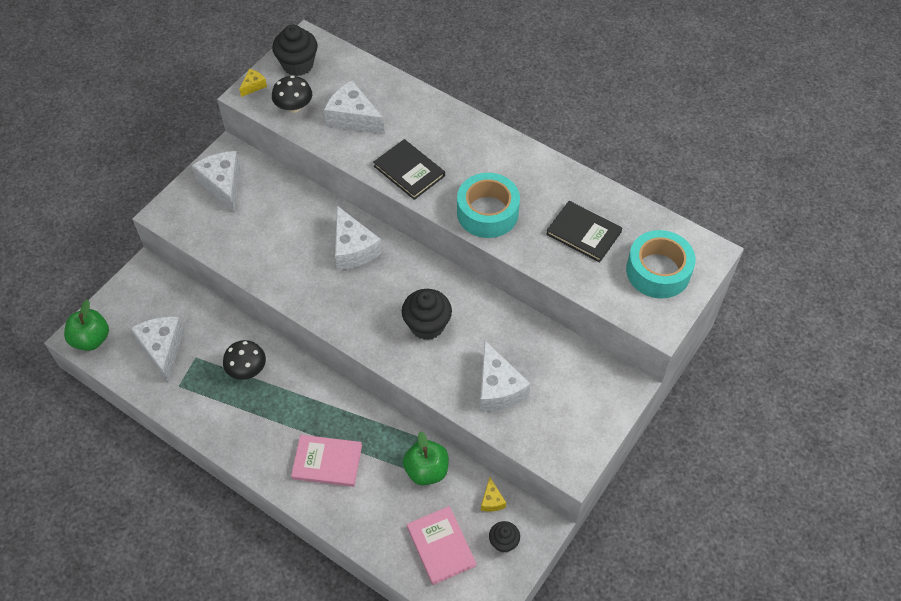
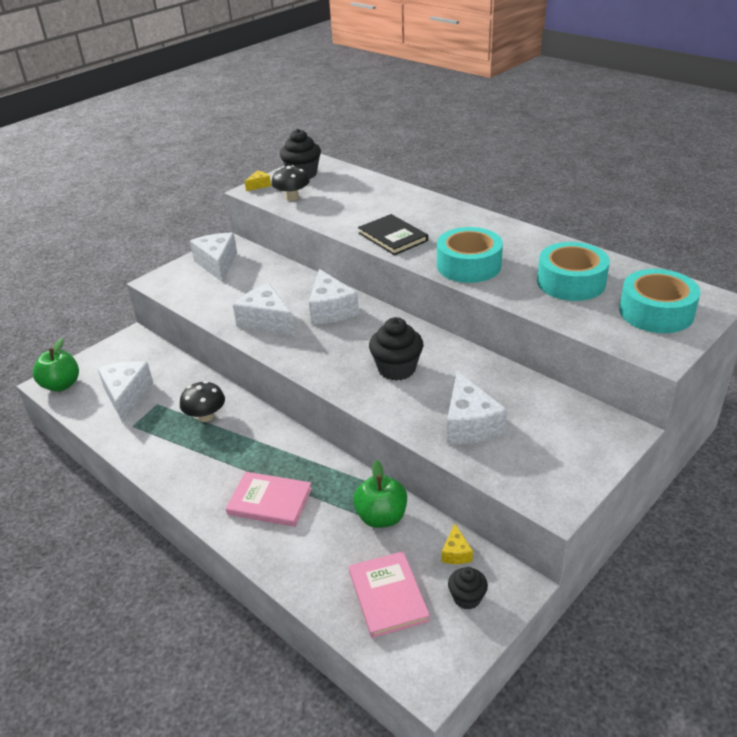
camera: 10 degrees right, 20 degrees down
white cheese [324,80,385,134] -> white cheese moved to [233,283,295,336]
black book [546,201,622,263] -> turquoise tape [537,242,610,301]

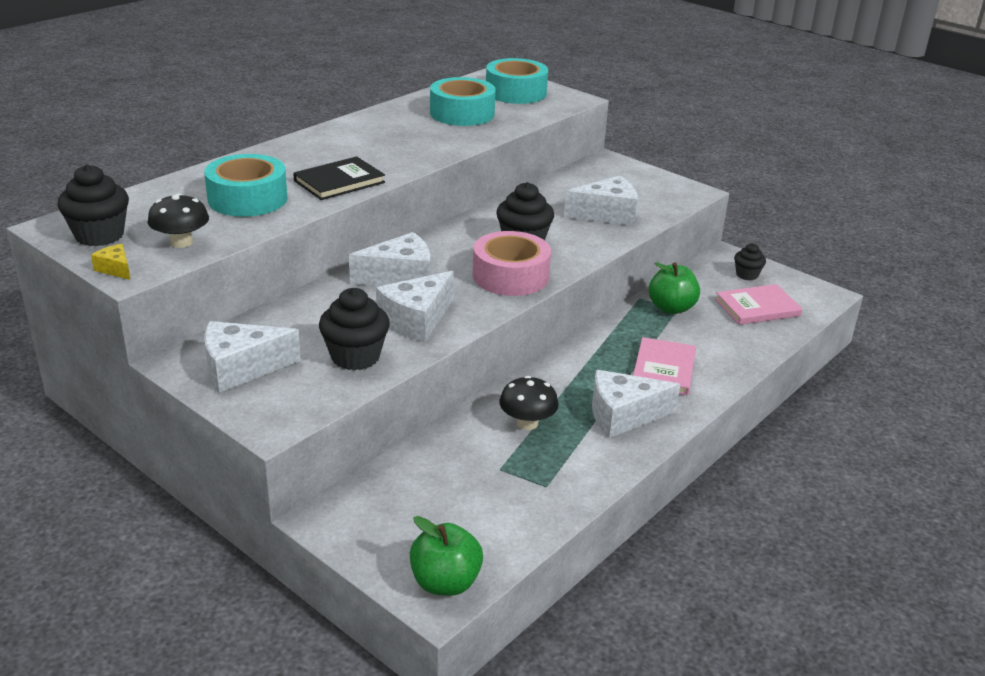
camera: 95 degrees left, 5 degrees down
white cheese [98,361,153,423] -> white cheese moved to [592,370,681,438]
turquoise tape [437,227,503,283] -> turquoise tape moved to [204,154,287,217]
yellow cheese [441,524,473,564] -> none
none -> black cupcake [319,288,390,371]
none -> pink tape [473,231,551,296]

